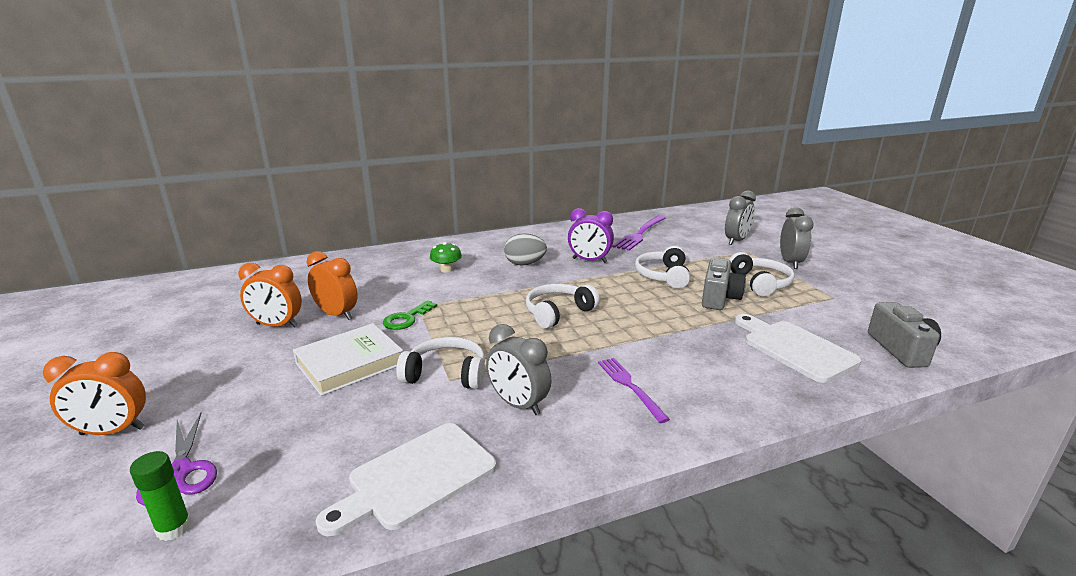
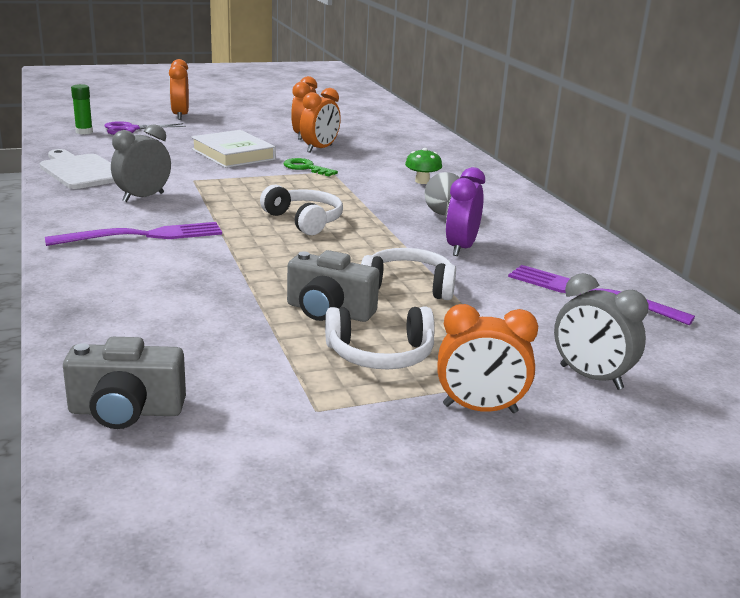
camera: 90 degrees right, 0 degrees up
white headphones [396,337,485,389] -> none
purple fork [598,358,670,423] -> purple fork [45,222,222,246], size x1.52
white cutting board [735,314,861,383] -> none
grey clock [780,207,814,269] -> orange clock [437,304,538,413]

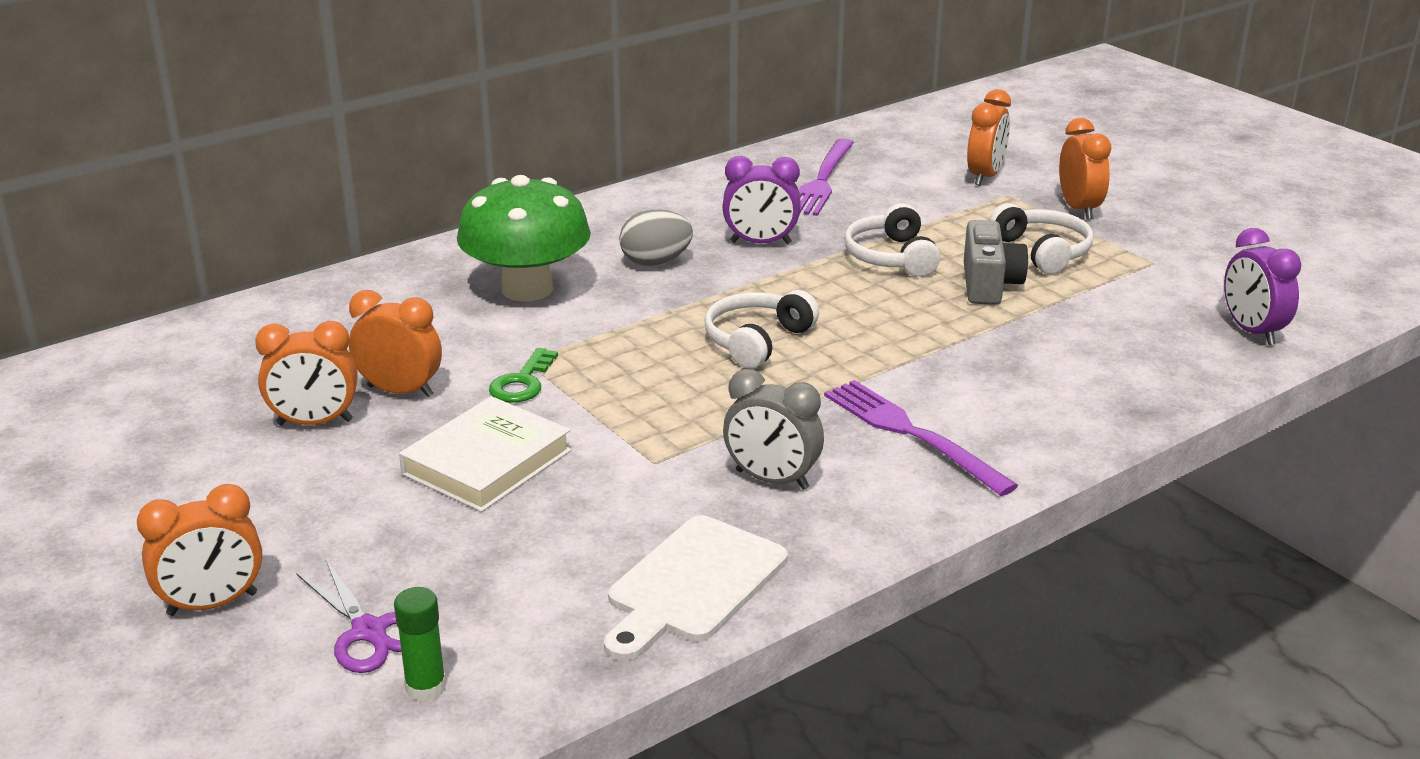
camera: 105 degrees left, 5 degrees up
grey camera [63,337,186,429] -> purple clock [1224,228,1301,345]
green mushroom [405,148,442,184] -> green mushroom [457,175,591,302], size x2.34
grey clock [554,273,648,390] -> orange clock [967,89,1011,186]

